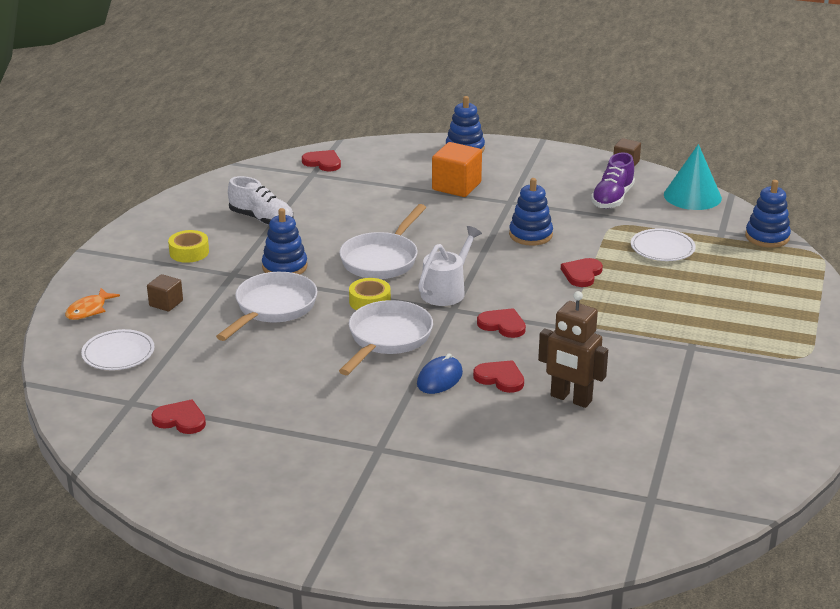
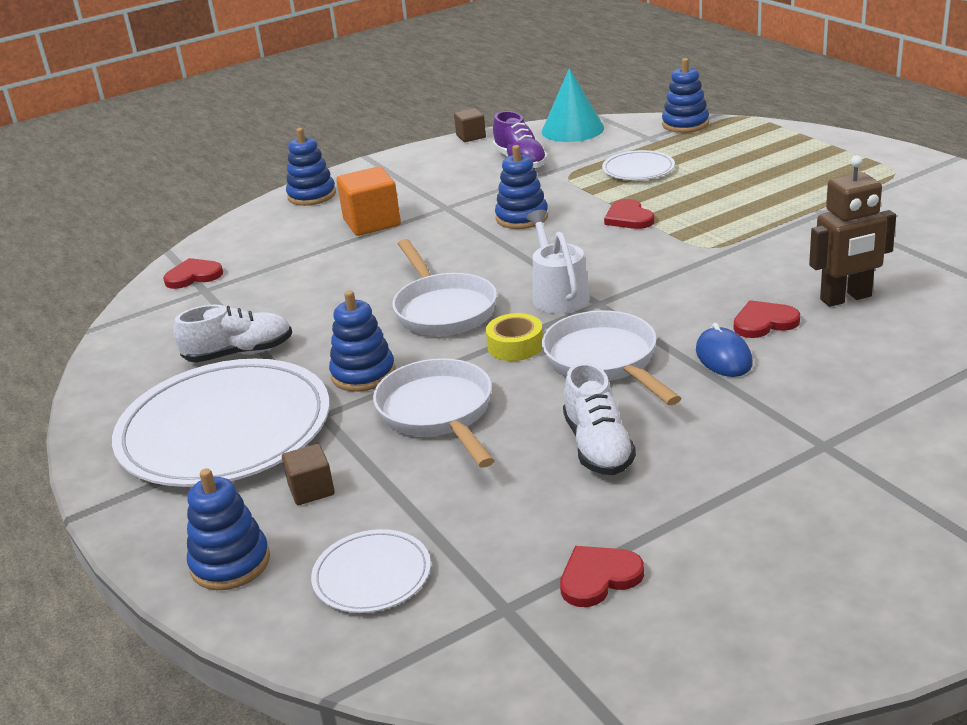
camera: 45 degrees left, 0 degrees up
orange fish [65,288,120,320] -> blue stacking toy [187,468,270,590]
yellow tape [168,230,209,263] -> white plate [112,359,330,487]
red heart [477,308,526,338] -> none
none -> white shoe [563,363,636,475]

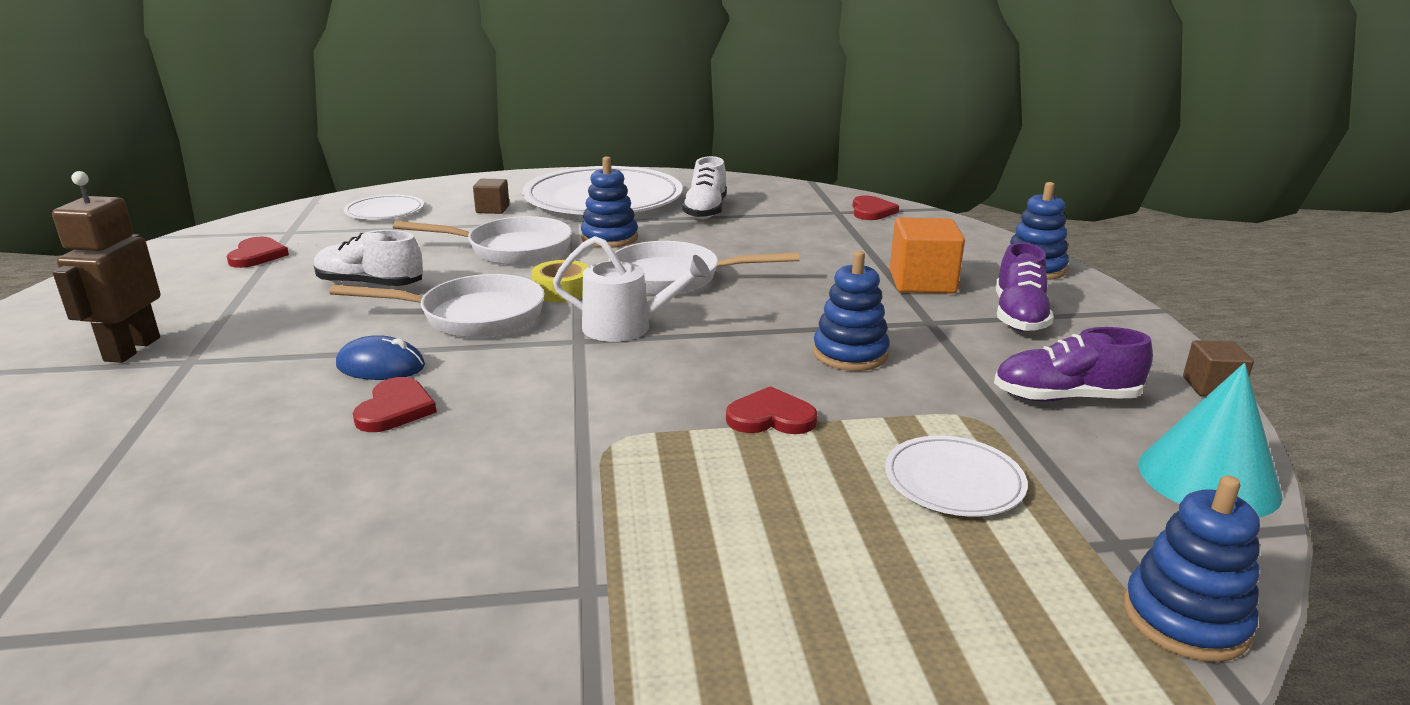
camera: 110 degrees right, 5 degrees down
blue stacking toy [187,468,270,590] -> none
brown robot [809,156,896,307] -> brown robot moved to [52,171,161,363]
none -> purple shoe [996,242,1054,332]

